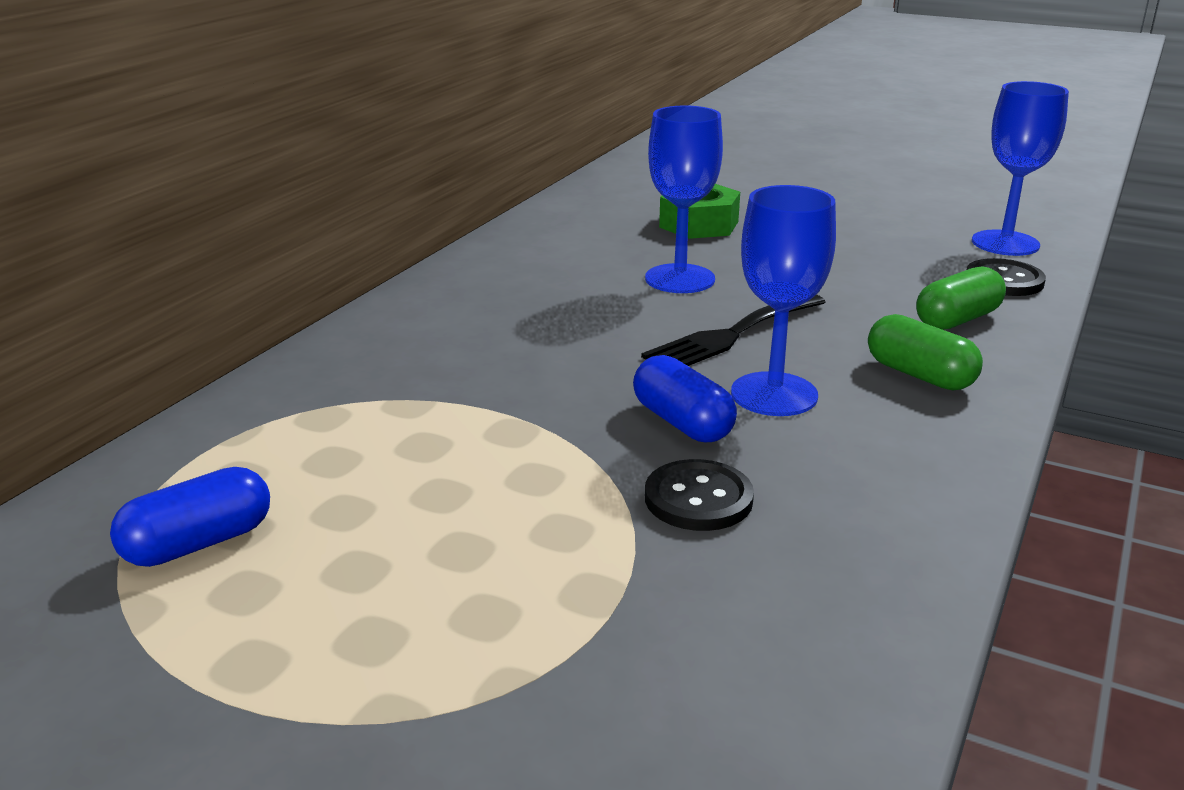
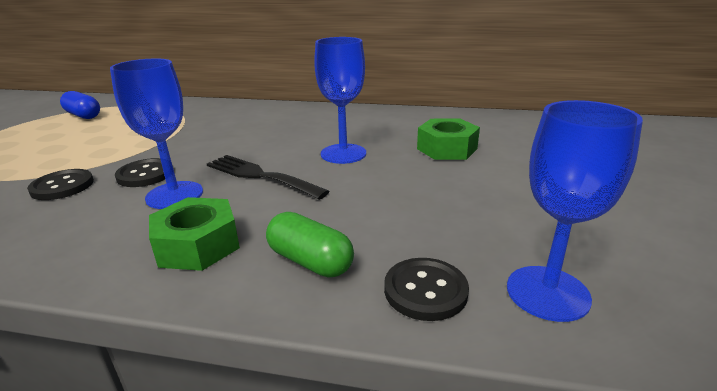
camera: 75 degrees right, 0 degrees up
blue capsule [633,355,737,442] -> black button [115,158,173,187]
green capsule [868,314,983,390] -> green nut [149,197,240,271]

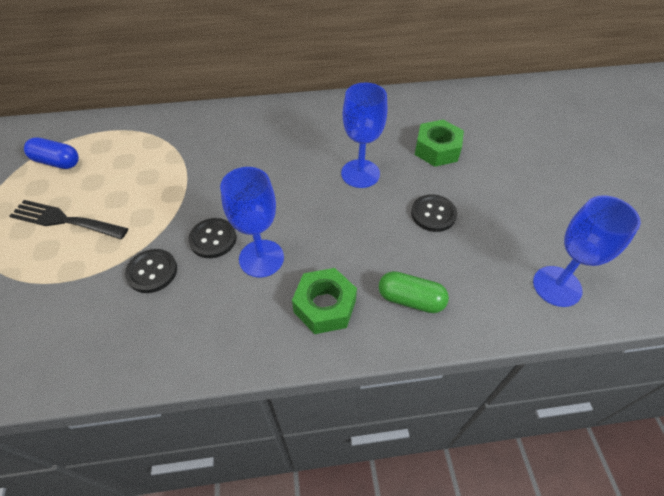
camera: 20 degrees left, 25 degrees up
black fork [207,155,330,200] -> black fork moved to [9,200,128,239]
black button [384,258,469,321] -> black button moved to [411,194,457,232]

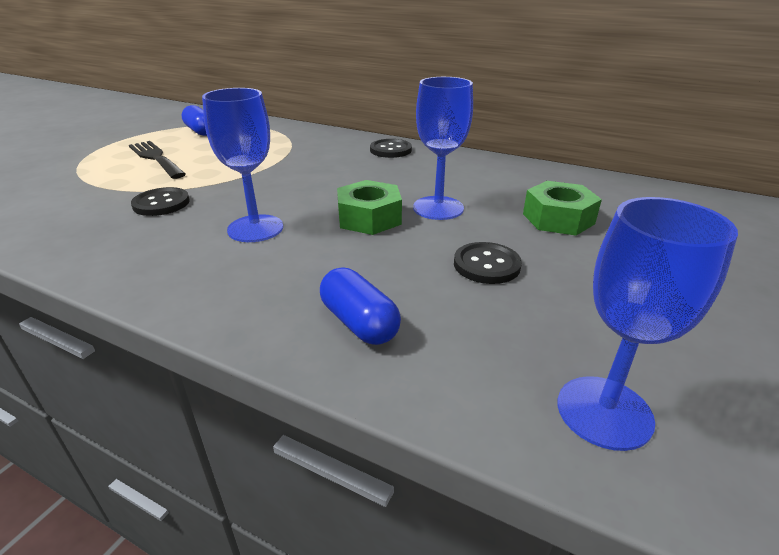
camera: 35 degrees right, 20 degrees down
black button [188,218,237,258] -> black button moved to [370,139,412,158]
green nut [292,268,357,334] -> green nut moved to [337,180,402,235]
green capsule [379,271,449,313] -> blue capsule [320,268,401,345]

